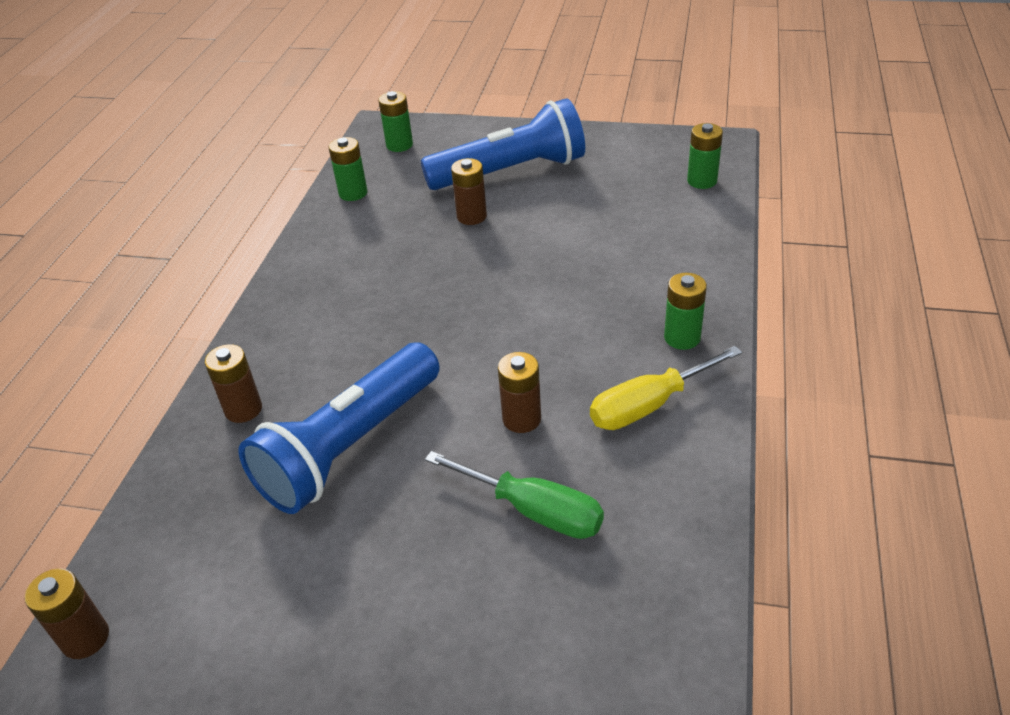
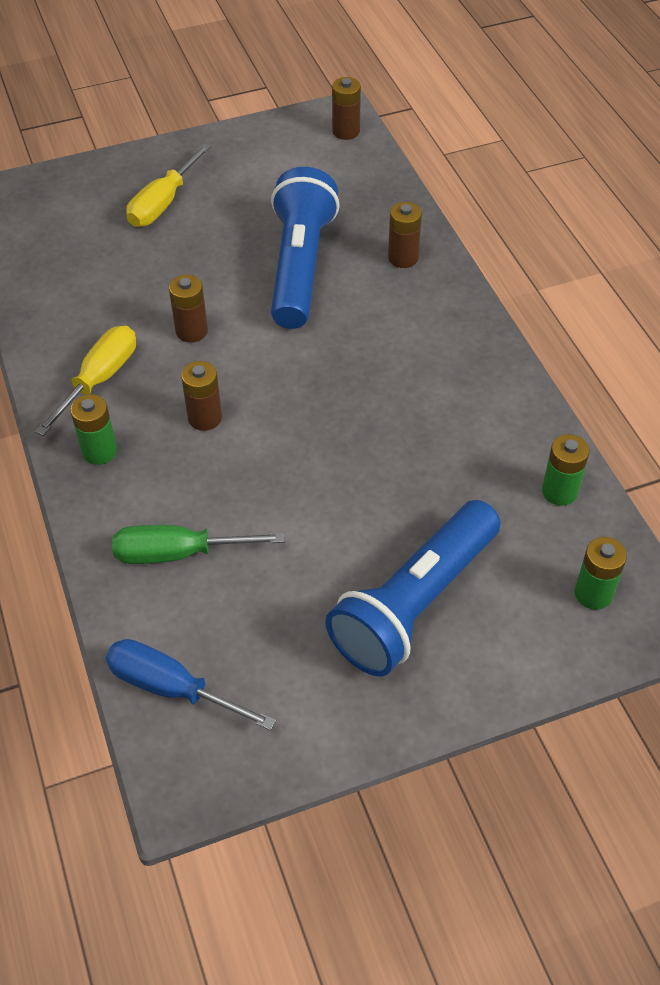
camera: 145 degrees right, 10 degrees up
green screwdriver [425,451,604,539] -> green screwdriver moved to [112,525,285,564]
brown battery [451,158,487,225] -> brown battery moved to [181,361,222,431]
green battery [687,123,723,189] -> blue screwdriver [106,639,276,731]
none -> yellow screwdriver [126,143,211,227]

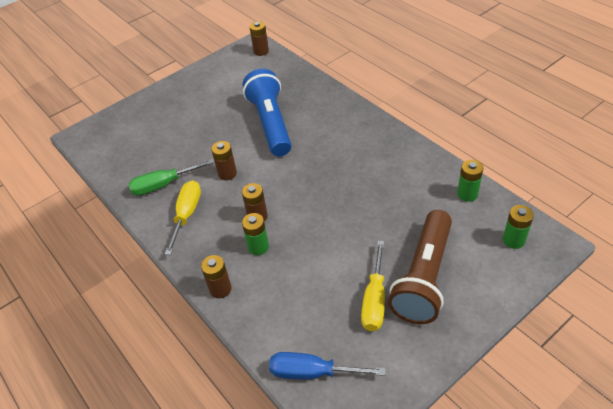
camera: 15 degrees left, 5 degrees down
green battery [70,394,117,465] -> green battery moved to [242,213,269,255]
green screwdriver [112,525,285,564] -> green screwdriver moved to [129,159,215,196]
yellow screwdriver [126,143,211,227] -> yellow screwdriver moved to [361,241,385,331]
blue flashlight [325,500,501,676] -> brown flashlight [388,210,452,324]
brown battery [388,202,422,268] -> brown battery moved to [201,255,231,298]

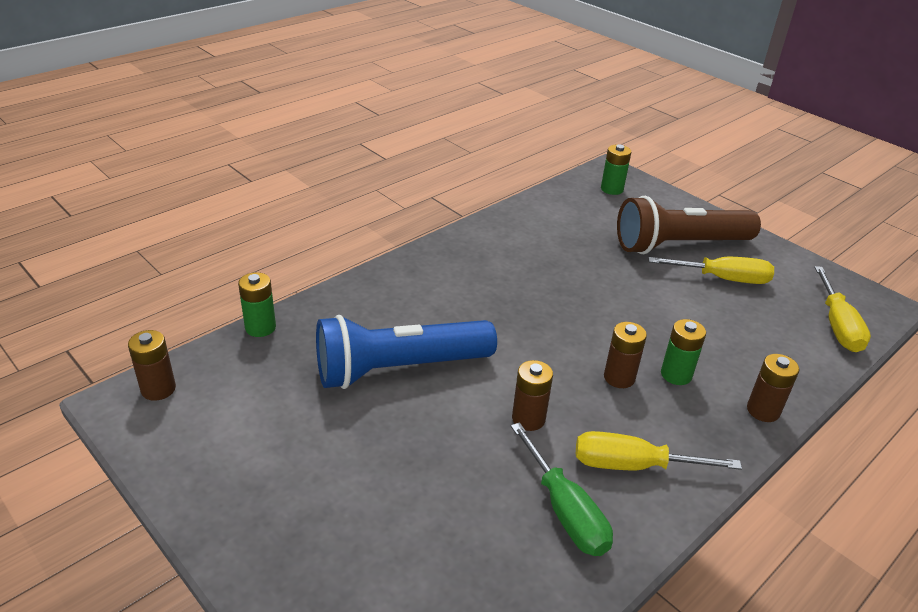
camera: 100 degrees left, 10 degrees down
blue screwdriver [269,352,386,379] -> yellow screwdriver [814,266,871,352]
brown flashlight [388,210,452,324] -> brown flashlight turned 150 degrees clockwise [617,196,761,254]
green battery [457,160,483,202] -> green battery moved to [238,272,276,337]

